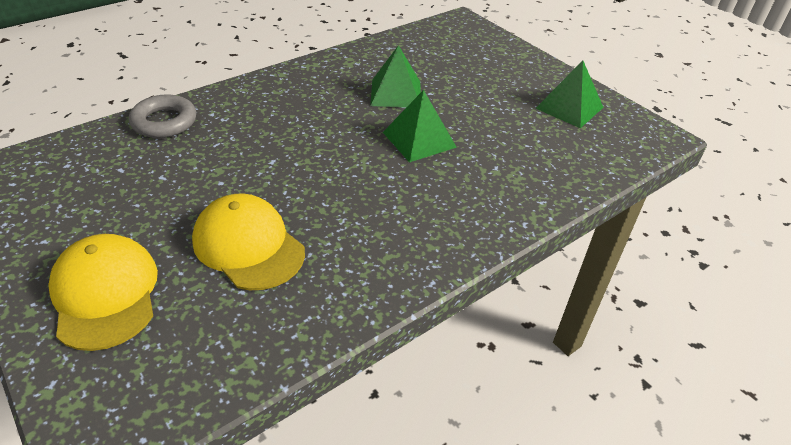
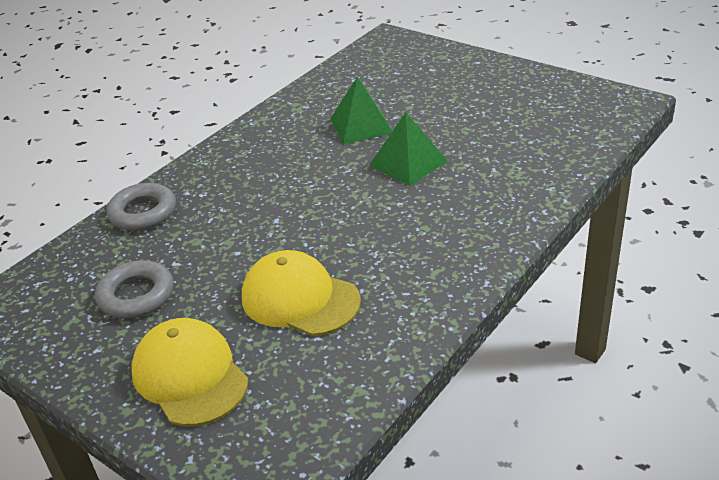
camera: 10 degrees left, 5 degrees down
green pyramid [535,61,603,128] -> none
none -> grey ring [95,260,174,318]

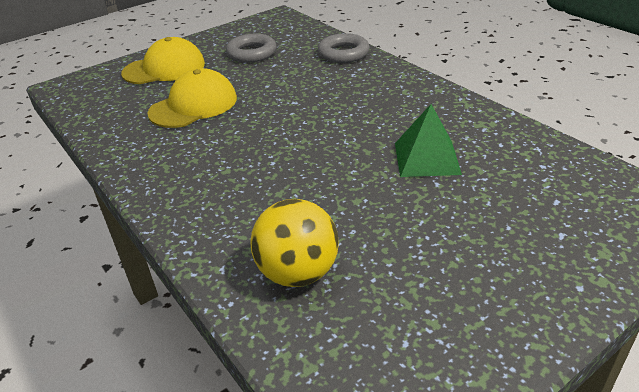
camera: 105 degrees right, 0 degrees up
green pyramid [369,112,447,186] -> none
none -> yellow ball [250,199,339,287]

